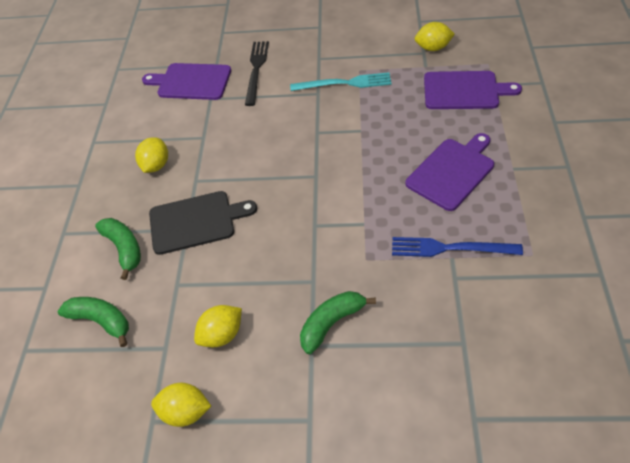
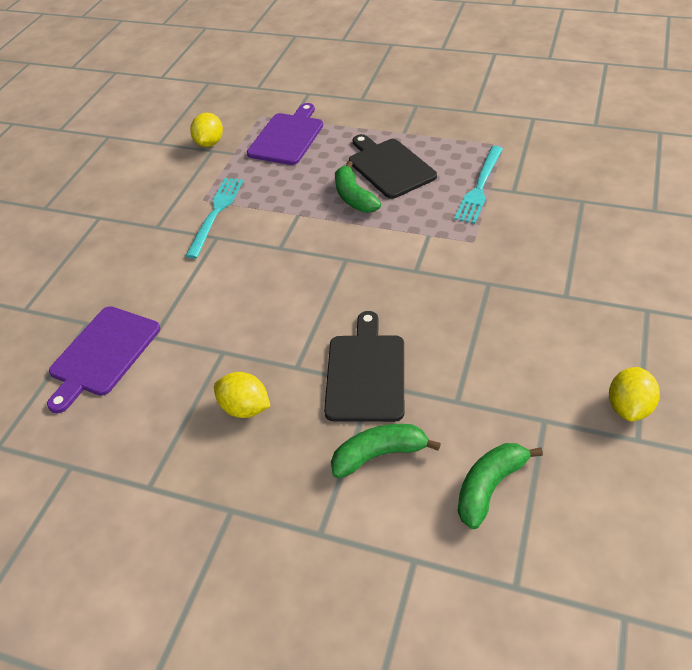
camera: 75 degrees left, 5 degrees down
yellow lemon [194,305,242,347] -> none
black fork [245,41,269,106] -> none
green banana [300,291,376,354] -> green banana moved to [335,161,381,213]
blue fork [392,237,523,257] -> turquoise fork [454,146,503,224]
purple cutting board [405,133,494,211] -> black cutting board [349,134,437,199]

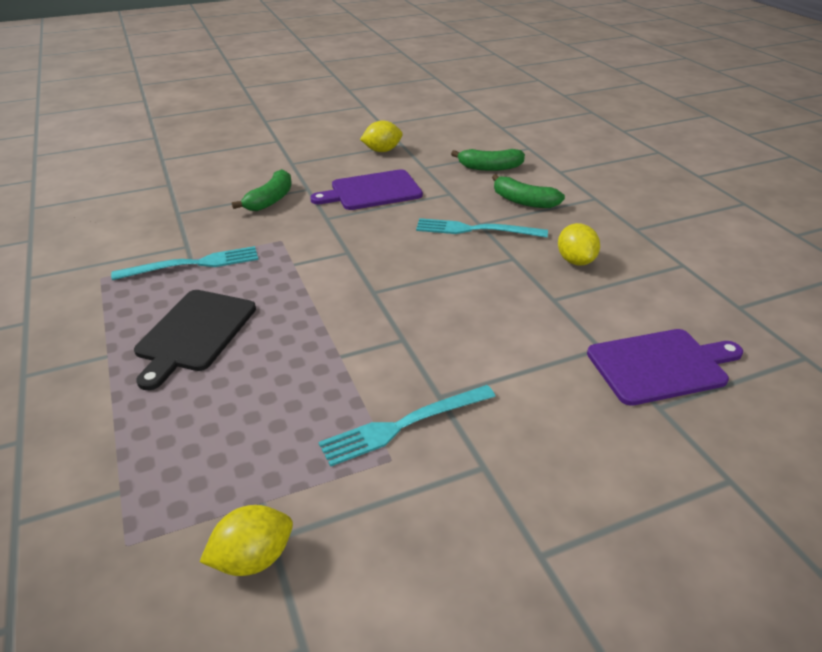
camera: 135 degrees left, 10 degrees down
purple cutting board [247,103,323,165] -> purple cutting board moved to [310,169,423,210]
black cutting board [324,311,404,422] -> turquoise fork [416,218,548,238]
green banana [335,161,381,213] -> green banana moved to [232,169,292,211]

